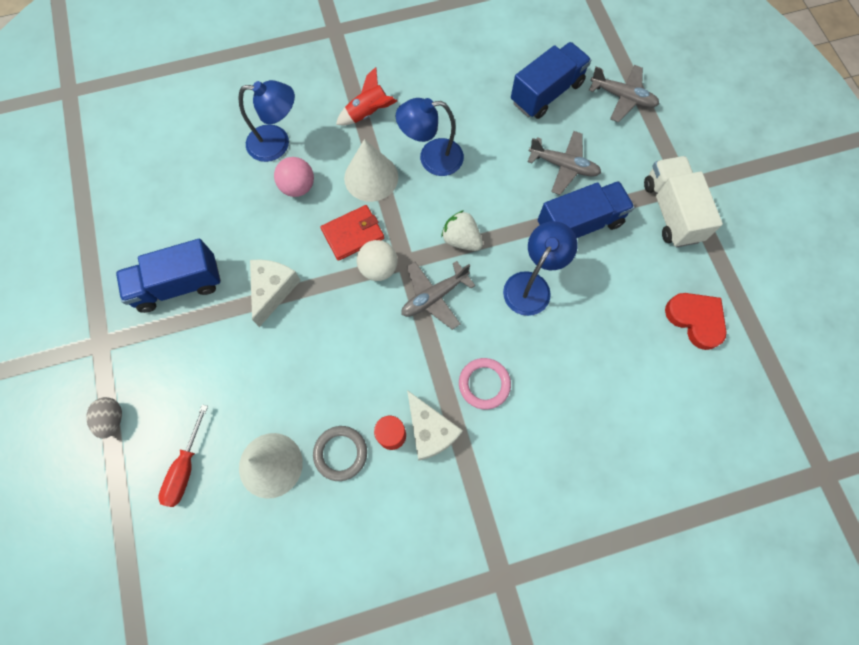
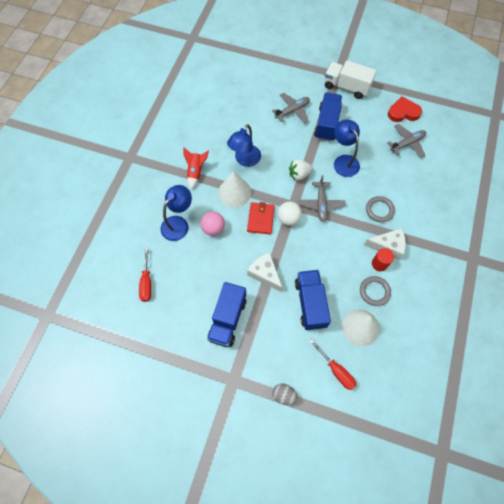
camera: 55 degrees left, 5 degrees down
pink ring [459,358,511,410] -> grey ring [366,196,395,222]
blue truck [511,42,591,119] -> blue truck moved to [295,270,331,330]
grey plane [589,65,659,123] -> grey plane moved to [387,124,426,158]
none -> red screwdriver [139,247,151,302]

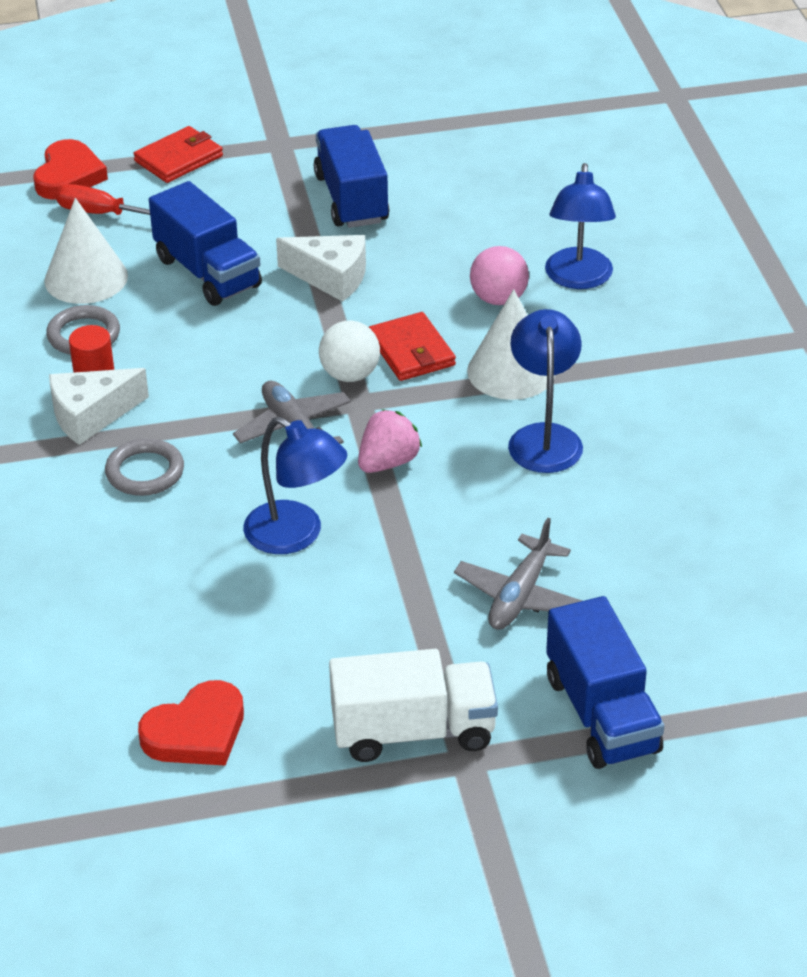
camera: 150 degrees right, 25 degrees down
red screwdriver [139,247,151,302] -> none
red rocket [183,147,209,190] -> none
grey egg [272,383,298,405] -> red wallet [133,126,223,183]
white strawberry [289,159,313,181] -> pink strawberry [358,409,422,473]
blue truck [314,93,342,142] -> blue truck moved to [546,596,664,769]
grey plane [387,124,426,158] -> none
none -> red heart [33,139,108,200]

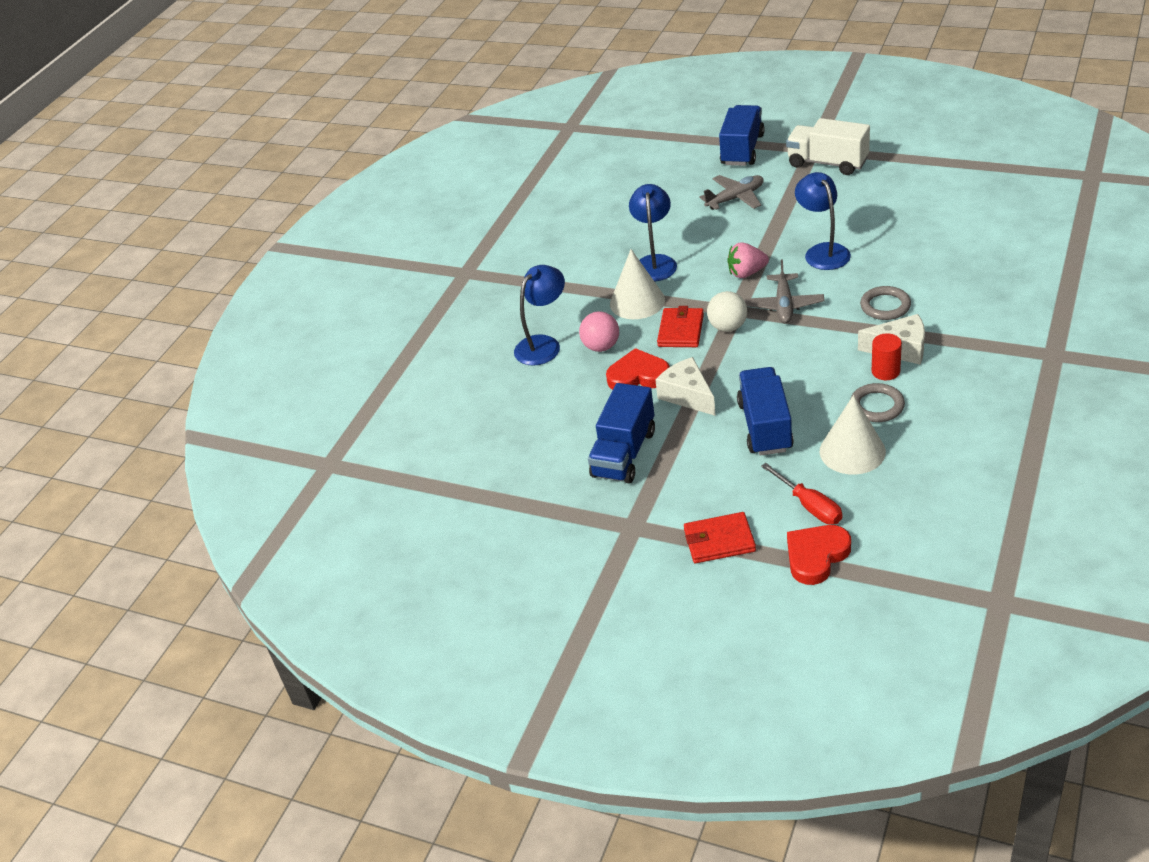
camera: 140 degrees left, 0 degrees up
red heart [138,680,244,766] -> red heart moved to [606,348,670,390]
blue lamp [508,309,583,473] -> blue lamp turned 150 degrees clockwise [629,184,677,282]

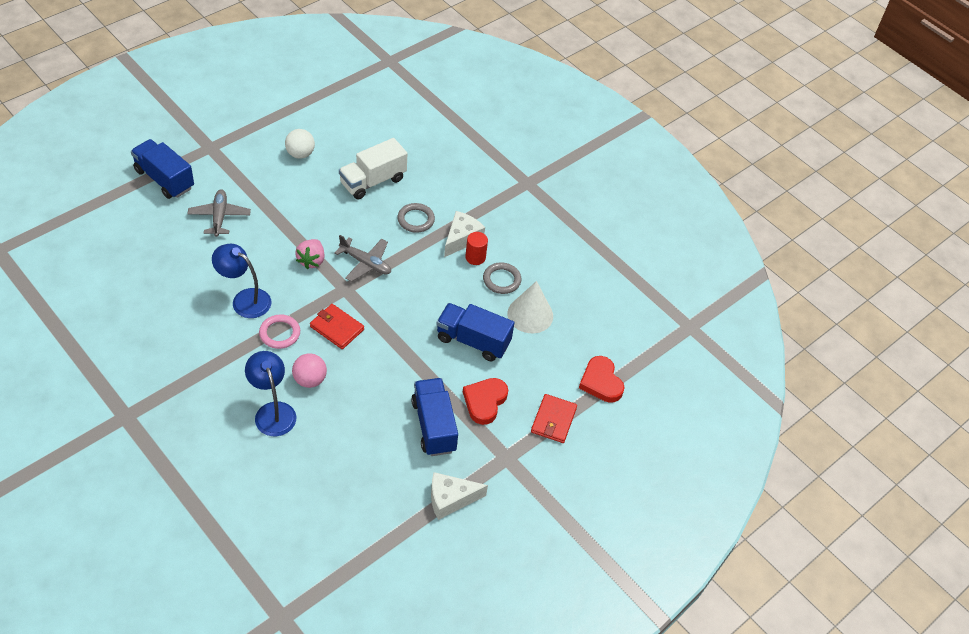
camera: 75 degrees left, 10 degrees up
blue truck [588,383,655,483] -> blue truck turned 150 degrees counterclockwise [411,378,458,456]
red heart [606,348,670,390] -> red heart moved to [463,378,508,425]
white cone [610,249,665,319] -> pink ring [259,314,300,349]
white cheese [655,357,716,416] -> white cheese moved to [431,472,488,520]
white ball [707,291,747,332] -> white ball moved to [285,129,315,159]
red screwdriver [761,463,842,524] -> none
white truck [786,118,870,175] -> white truck moved to [339,138,407,200]
blue lamp [795,172,851,270] -> none

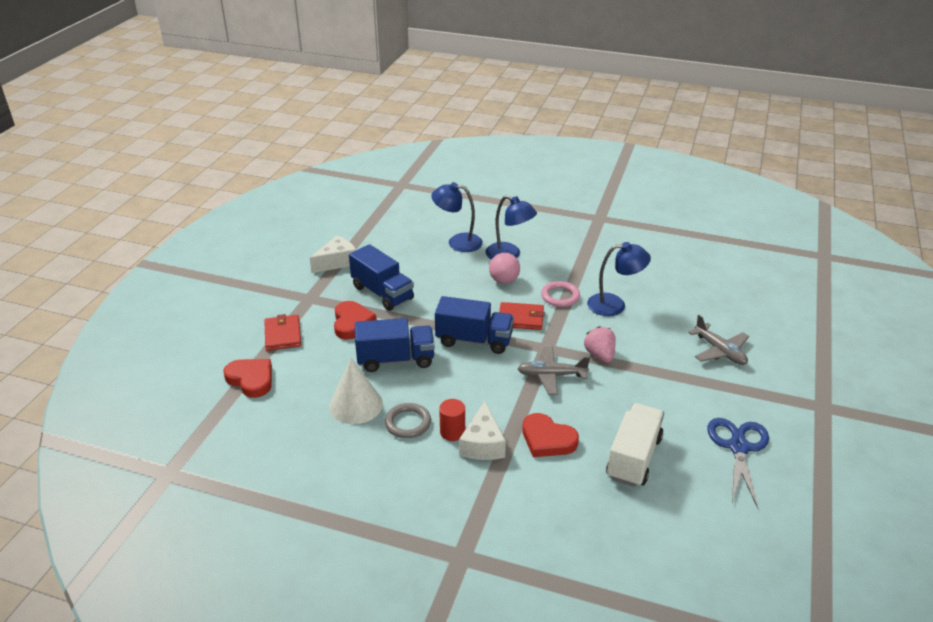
camera: 155 degrees right, 15 degrees down
blue truck [131,139,194,199] -> blue truck moved to [435,296,514,354]
white ball [285,129,315,159] -> blue scissors [707,418,769,508]
grey ring [397,203,435,233] -> red heart [522,413,579,457]
none -> blue lamp [431,182,483,252]

